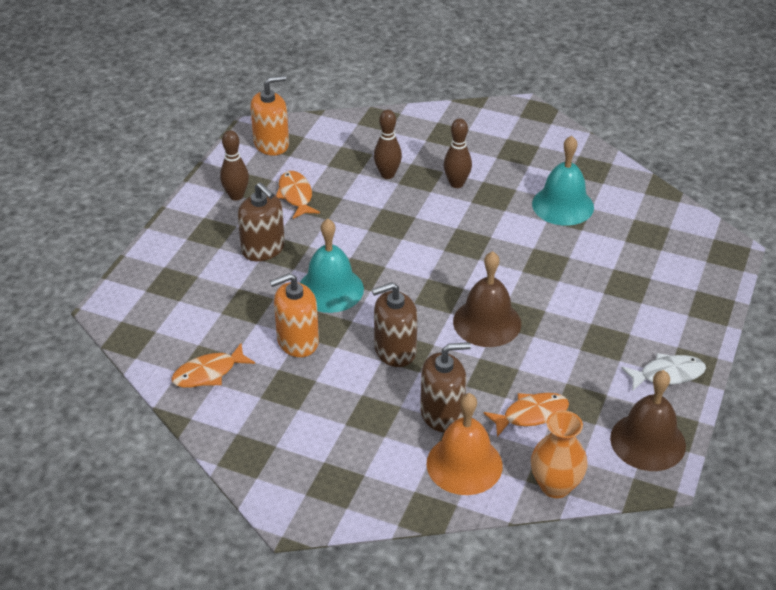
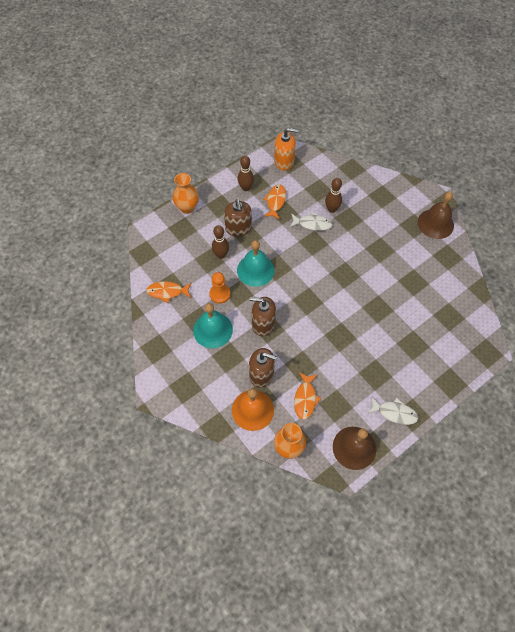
camera: 30 degrees right, 20 degrees up
orange soap dispenser [270,273,319,357] -> orange pawn [209,272,230,304]
brown bowling pin [444,118,472,188] -> brown bowling pin moved to [212,225,229,259]
brown bell [453,251,521,347] -> brown bell moved to [418,192,454,239]
orange fish [483,393,569,437] -> orange fish turned 90 degrees clockwise [294,372,321,420]
turquoise bell [532,136,594,226] -> turquoise bell moved to [193,303,233,348]
none -> orange vase [173,173,199,214]
none -> white fish [290,212,333,231]

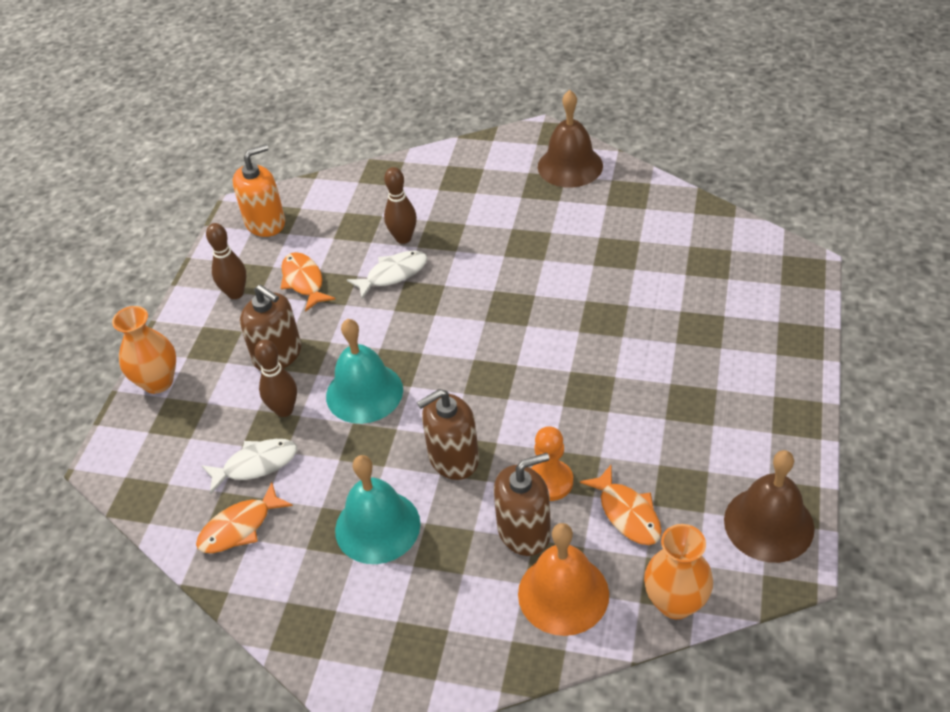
camera: 35 degrees left, 15 degrees down
orange pawn [209,272,230,304] -> orange pawn moved to [531,426,573,501]
white fish [367,396,418,425] -> white fish moved to [202,439,297,494]

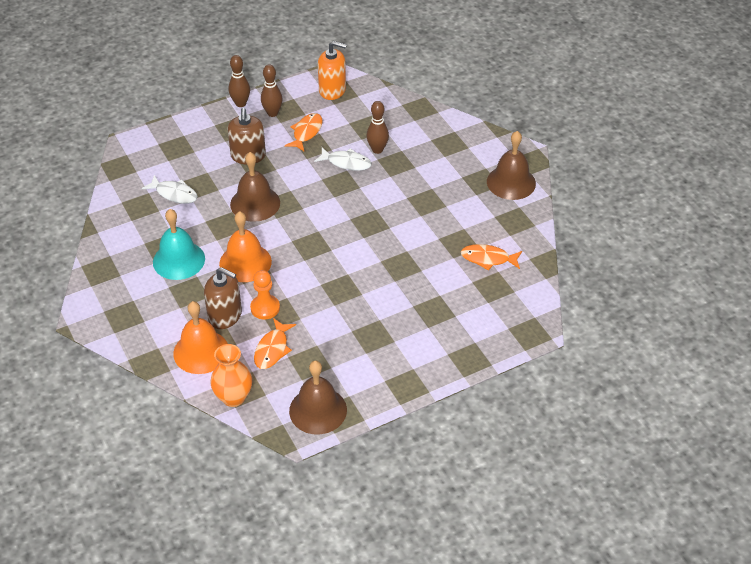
camera: 45 degrees right, 0 degrees up
orange vase [112,306,176,394] -> none
orange fish [196,482,293,553] -> orange fish moved to [461,244,522,271]
brown bowling pin [255,340,297,417] -> brown bowling pin moved to [229,55,250,107]
turquoise bell [326,319,403,424] -> brown bell [230,152,280,222]
brown soap dispenser [417,389,479,480] -> orange bell [219,211,272,282]

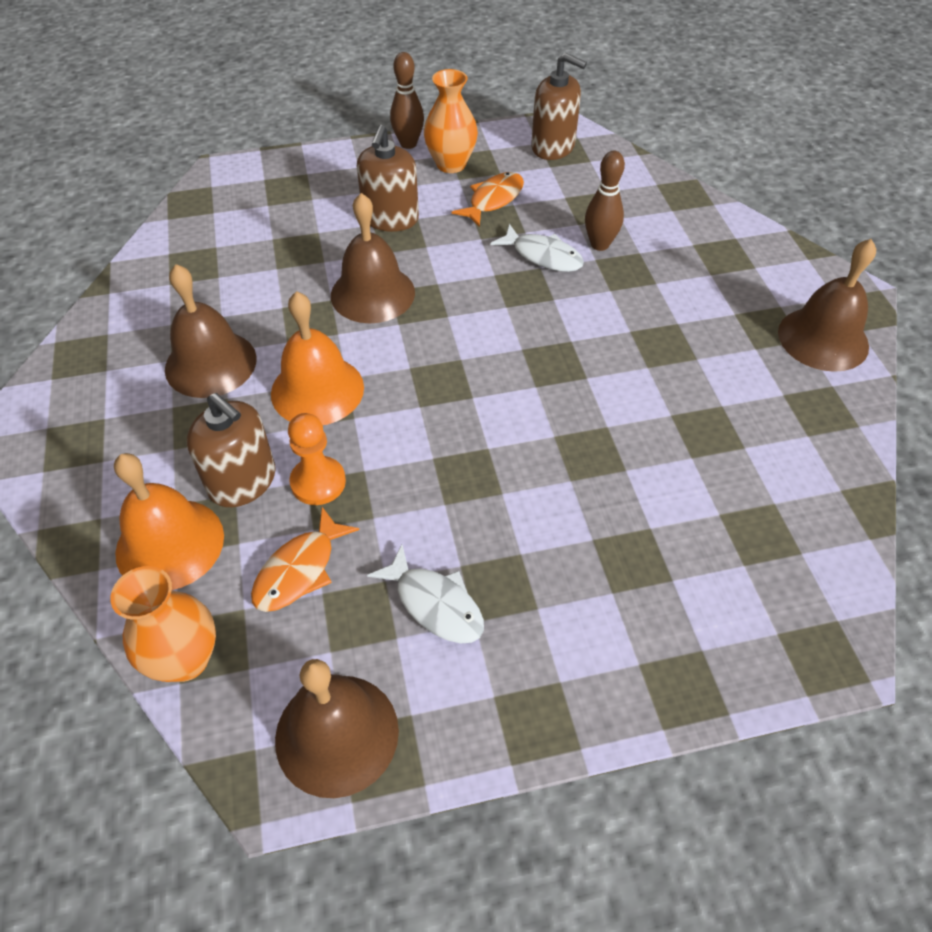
camera: 15 degrees right, 5 degrees up
white fish [142,175,198,204] -> white fish moved to [367,545,484,644]
turquoise bell [153,209,205,280] -> brown bell [165,264,257,398]
brown bowling pin [261,65,283,117] -> orange vase [424,69,478,173]
orange soap dispenser [318,41,347,100] -> brown soap dispenser [531,53,587,160]
orange fish [461,244,522,271] -> none

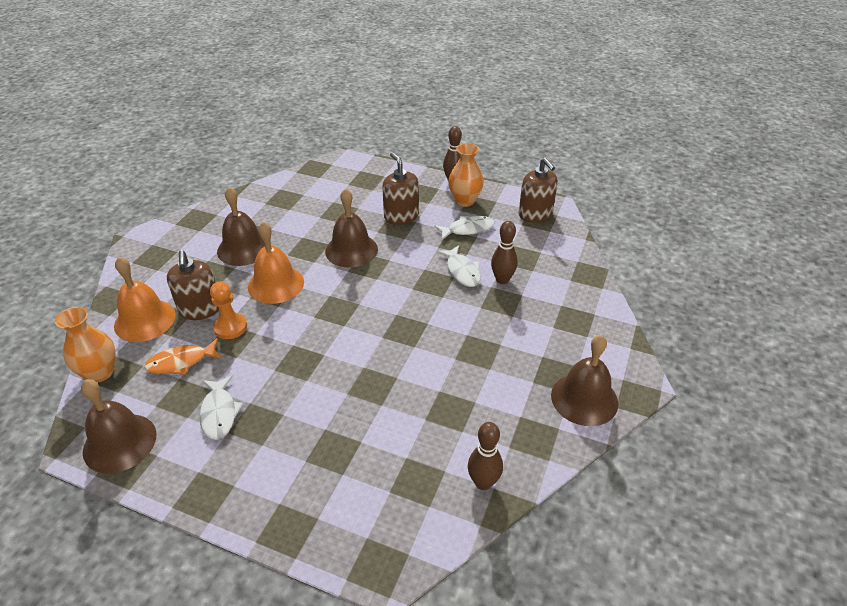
camera: 35 degrees right, 10 degrees down
brown soap dispenser [357,125,419,232] -> brown soap dispenser turned 105 degrees clockwise [382,152,419,225]
orange fish [452,172,524,227] -> white fish [434,216,494,240]
none -> brown bowling pin [468,422,503,490]

